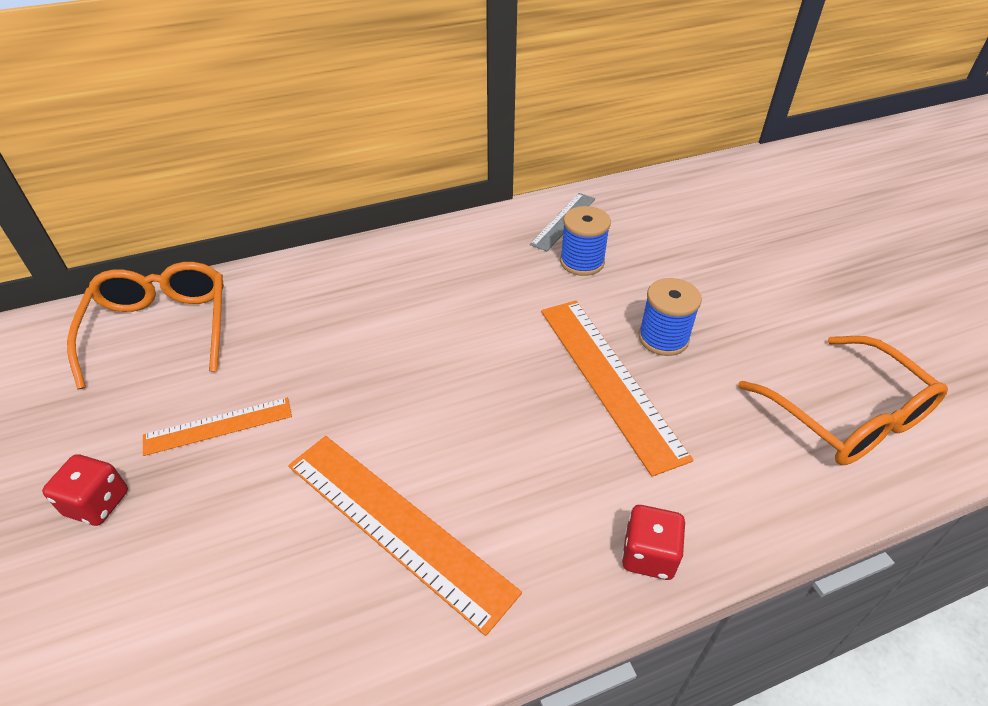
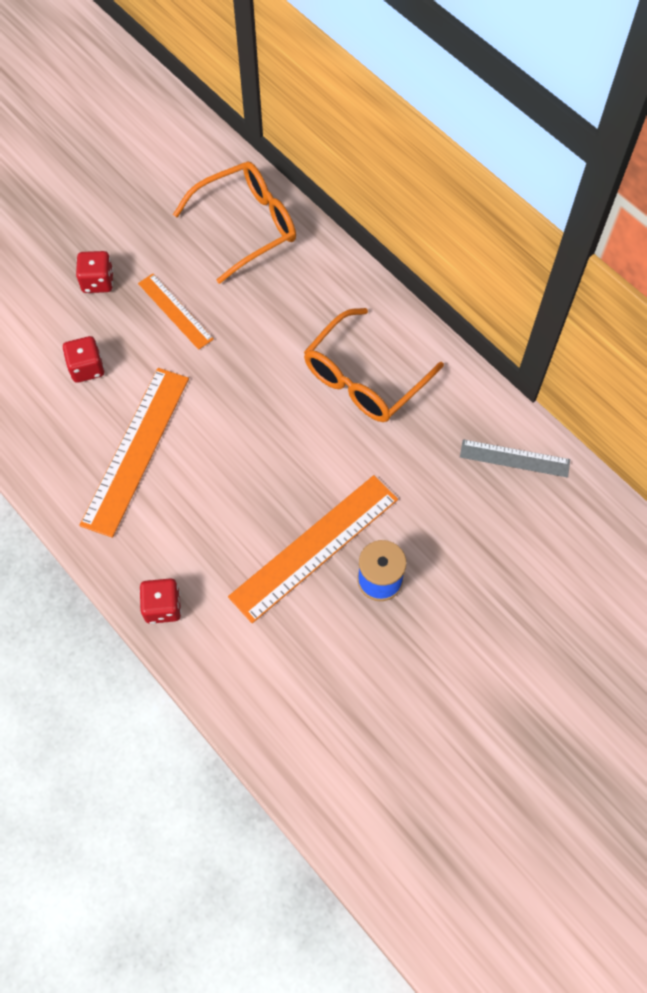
camera: 70 degrees right, 20 degrees up
blue spool [560,206,611,276] -> none
orange glasses [738,336,948,465] -> orange glasses moved to [304,308,444,422]
none -> red dice [63,336,104,383]

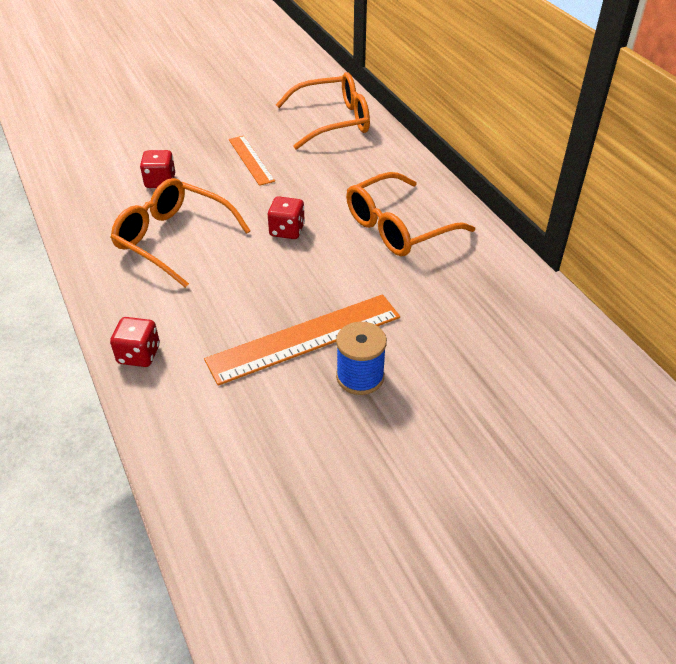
camera: 15 degrees right, 20 degrees down
red dice [76,251,113,293] -> red dice moved to [268,196,305,239]
orange ruler [79,368,189,538] -> orange glasses [110,178,251,288]
grey ruler [460,439,570,478] -> none

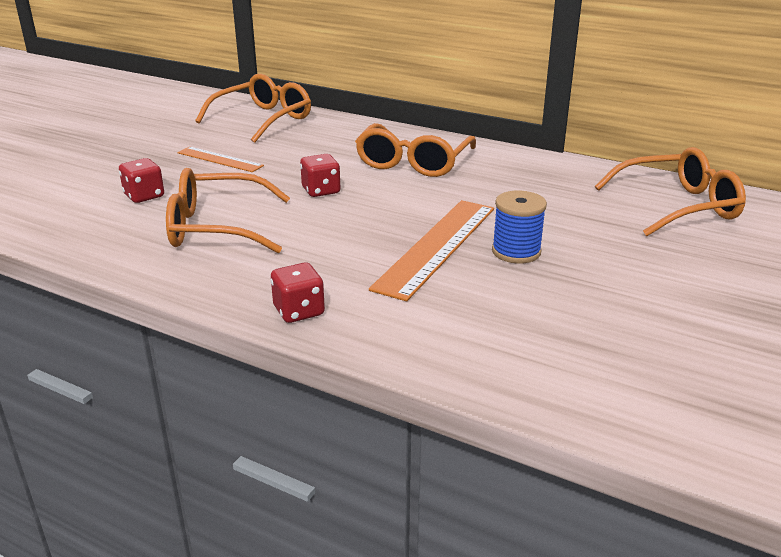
camera: 35 degrees left, 15 degrees down
none -> orange glasses [595,147,746,236]

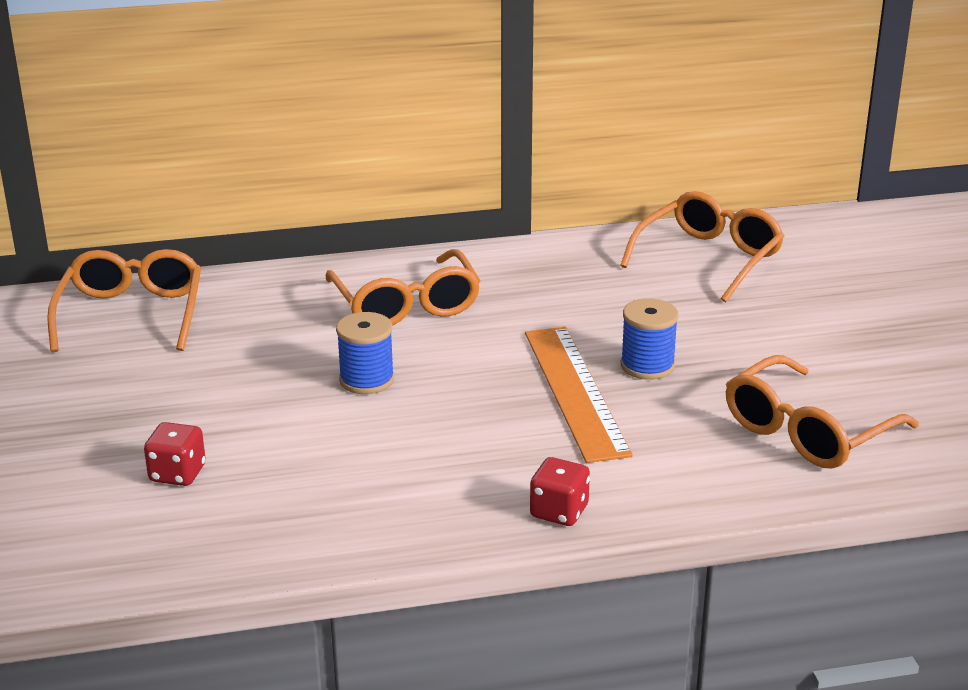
camera: 40 degrees left, 0 degrees up
orange glasses [166,168,290,253] -> orange glasses moved to [726,355,919,469]
orange ruler [177,147,264,172] -> none
red dice [300,154,341,197] -> blue spool [336,312,394,394]

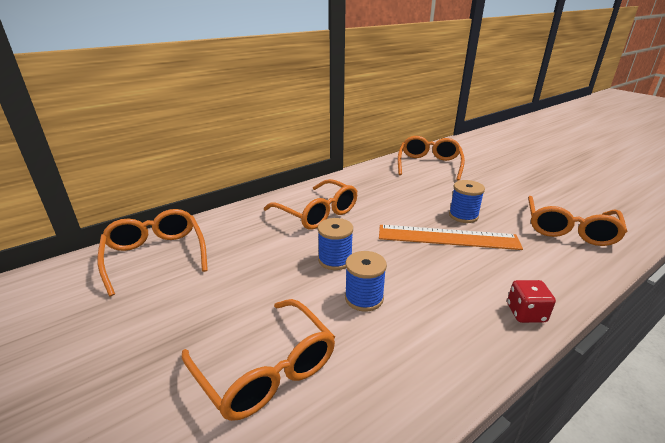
camera: 25 degrees left, 0 degrees up
red dice [144,422,206,486] -> orange glasses [182,299,335,421]
orange ruler [525,327,633,463] -> orange ruler turned 45 degrees counterclockwise [379,225,523,250]
none -> blue spool [345,251,387,312]

